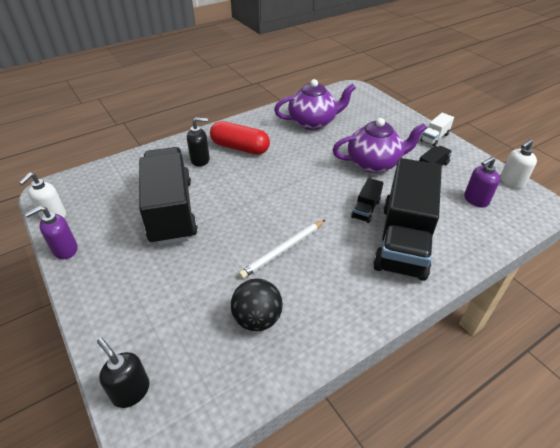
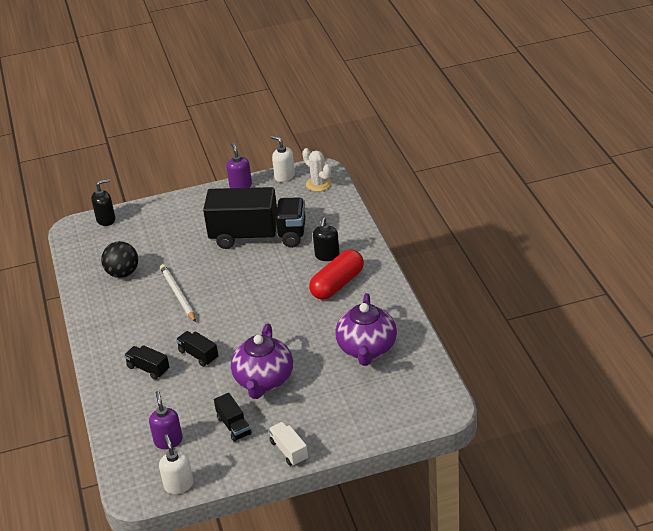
camera: 110 degrees right, 5 degrees down
black truck [373,158,442,281] -> black truck [124,345,169,380], size x0.41
none -> white cactus [302,148,332,192]

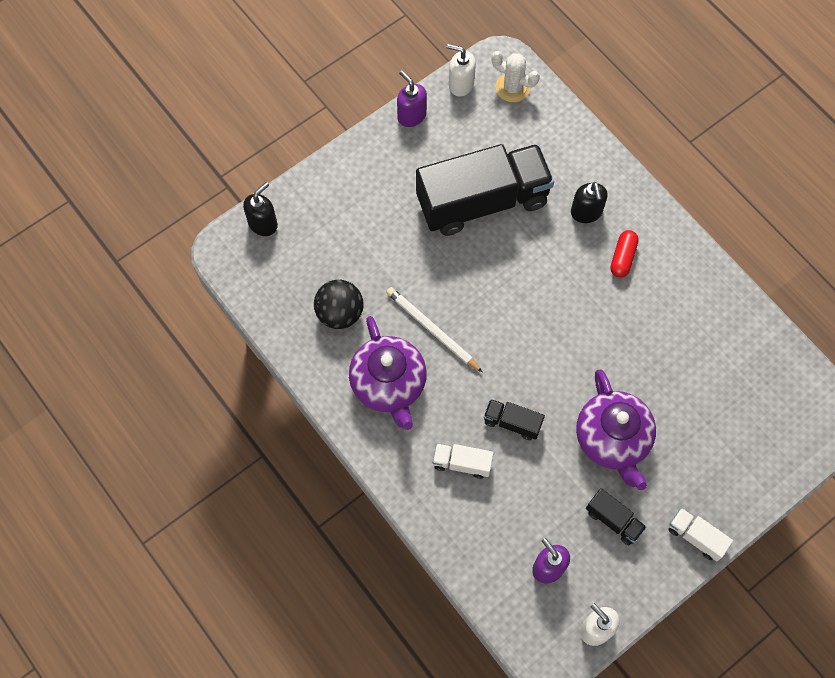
camera: 25 degrees left, 30 degrees up
black truck [124,345,169,380] -> white truck [433,443,494,479]
red capsule [309,250,364,300] -> red capsule [610,230,639,278], size x0.57
purple teapot [335,293,397,366] -> purple teapot moved to [349,316,427,430]

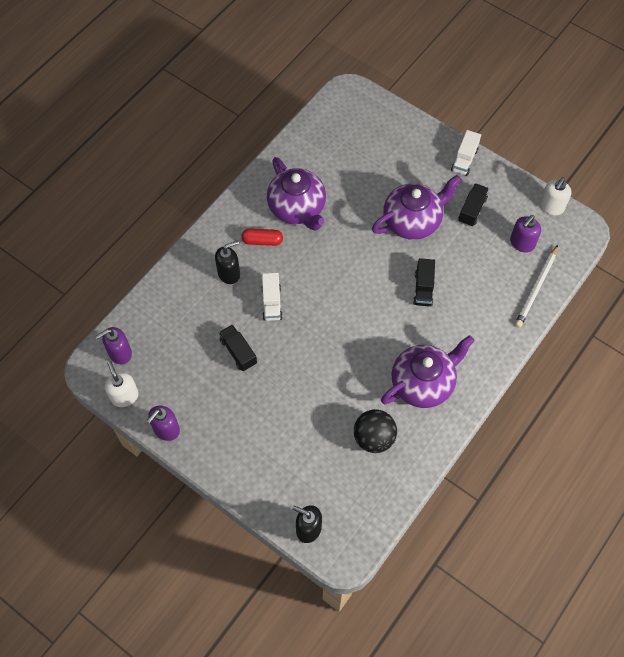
camera: 105 degrees left, 5 degrees down
white pencil [386,287,483,372] -> white pencil moved to [515,245,558,328]
black truck [416,144,554,236] -> black truck [219,324,257,371], size x0.41
white truck [433,443,494,479] -> white truck moved to [261,273,283,321]
white soap dispenser [447,44,476,96] -> white soap dispenser turned 150 degrees clockwise [105,361,139,407]
white cactus [491,51,540,102] -> purple soap dispenser [95,327,132,365]
none -> purple teapot [267,157,326,231]

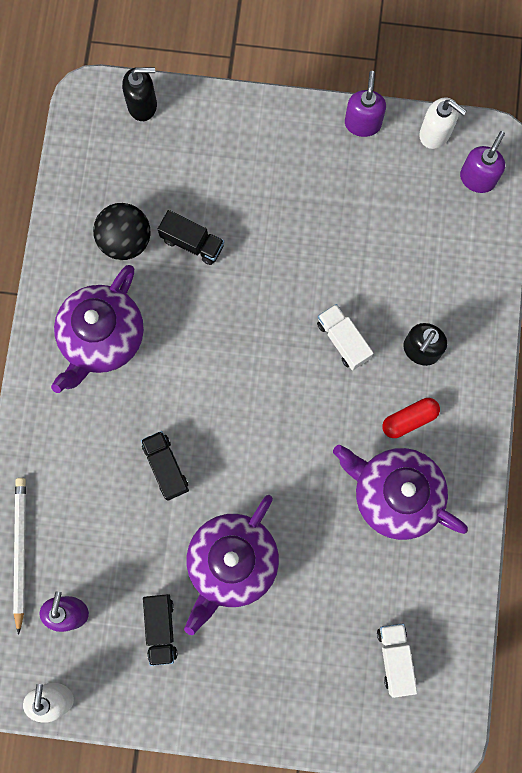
camera: 150 degrees right, 15 degrees up
black truck [219,324,257,371] -> black truck moved to [158,210,224,265]
white truck [451,130,481,176] -> white truck moved to [377,624,417,698]

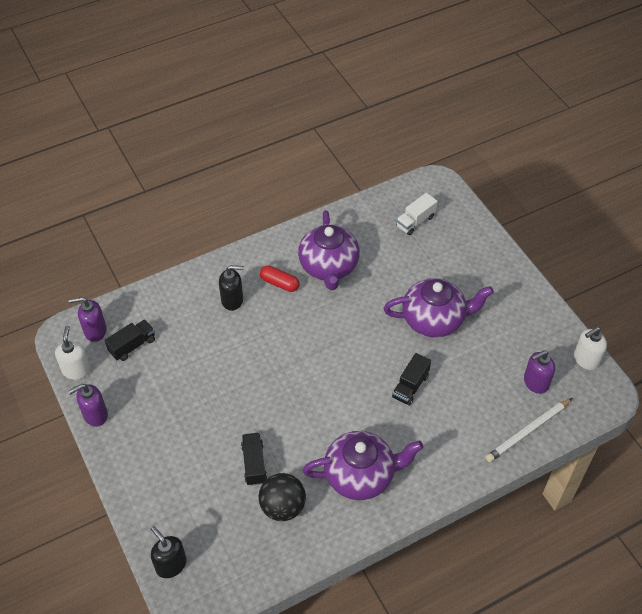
camera: 125 degrees left, 25 degrees down
black truck [143,594,177,666] -> black truck moved to [105,320,155,361]
white truck [317,304,374,370] -> none

